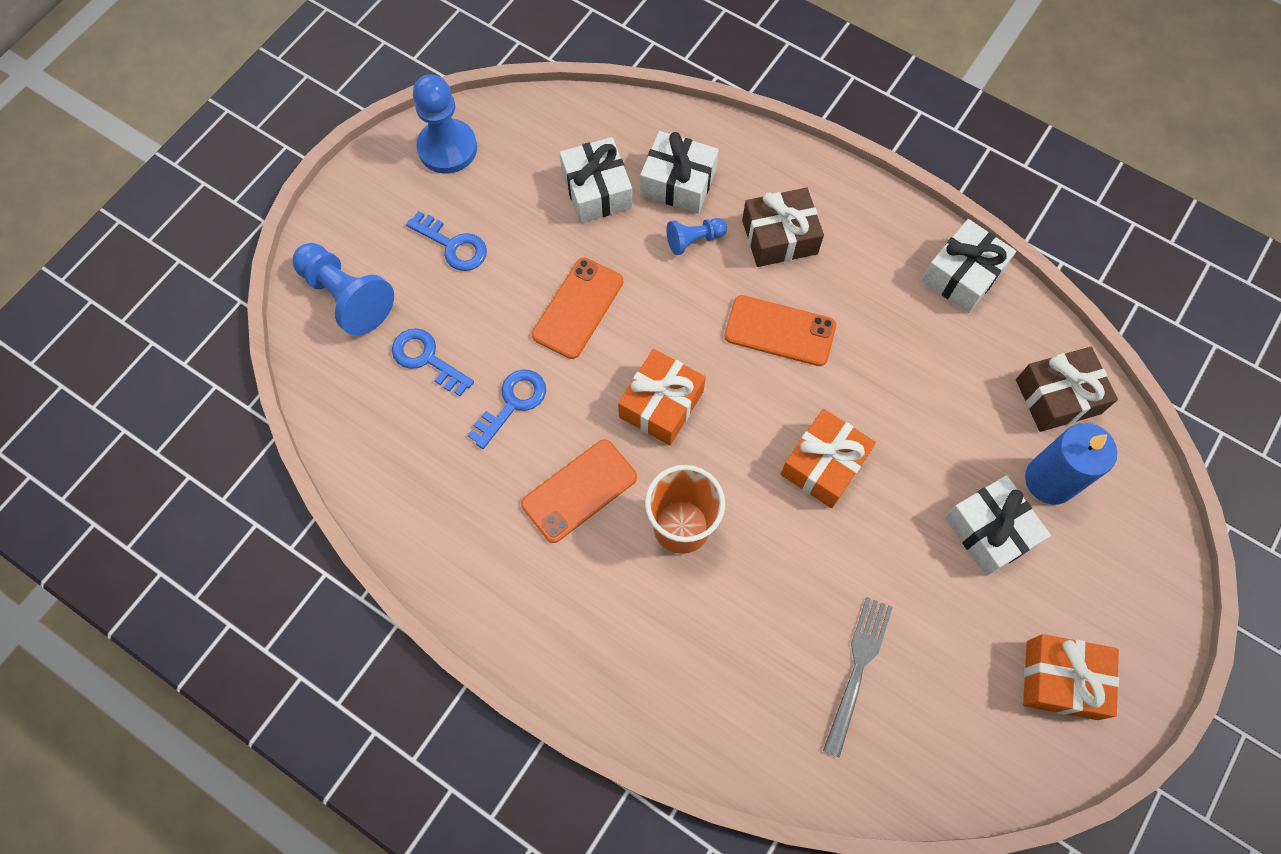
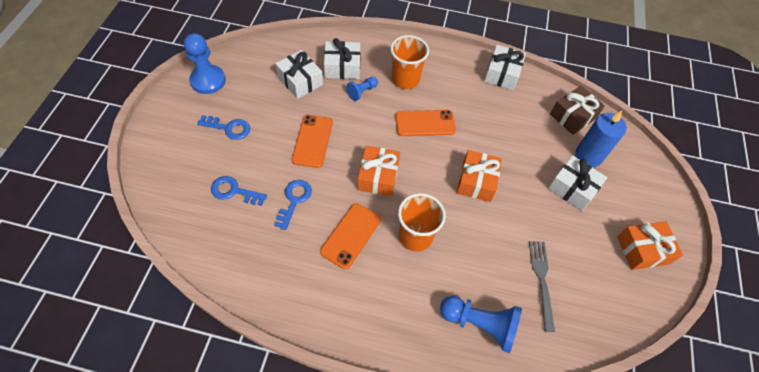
camera: 25 degrees left, 10 degrees down
blue pawn [293,243,394,336] -> blue pawn moved to [440,296,522,353]
brown gift [742,187,824,267] -> orange cup [390,35,429,89]

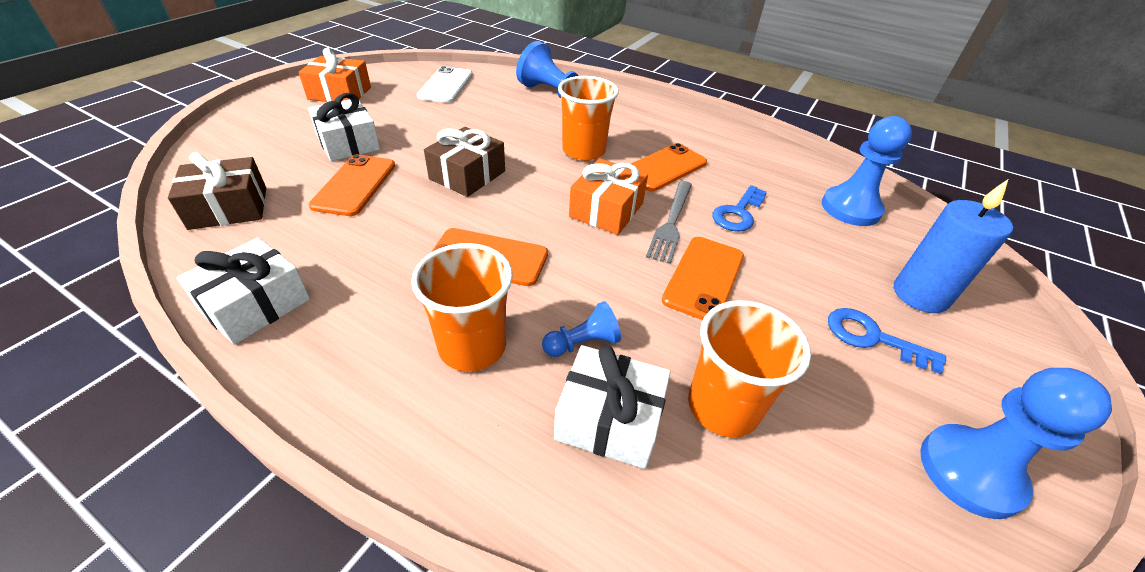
camera: 160 degrees left, 15 degrees down
blue key [211,176,267,206] -> none
white gift [275,50,323,99] -> orange cup [688,300,811,437]
orange gift [457,150,502,202] -> brown gift [424,127,505,197]
grey fork [529,241,555,332] -> grey fork moved to [646,181,692,264]
blue candle [575,111,627,167] -> blue candle moved to [894,179,1013,313]
none -> orange phone [309,154,395,216]
none -> white phone [417,66,473,103]
none -> blue pawn [822,116,912,226]

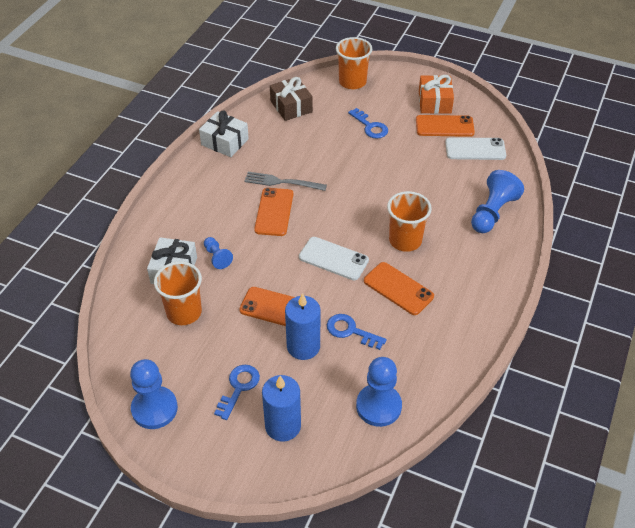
camera: 85 degrees right, 5 degrees up
white gift [308,93,380,161] -> blue key [348,108,388,139]
orange phone [309,154,395,216] -> orange phone moved to [416,115,475,137]
orange cup [411,243,513,372] -> orange cup moved to [336,37,372,89]
brown gift [424,127,505,197] -> none
orange gift [569,158,648,235] -> white phone [299,237,369,280]
grey fork [646,181,692,264] -> grey fork moved to [244,172,327,191]
none -> blue candle [285,293,320,360]

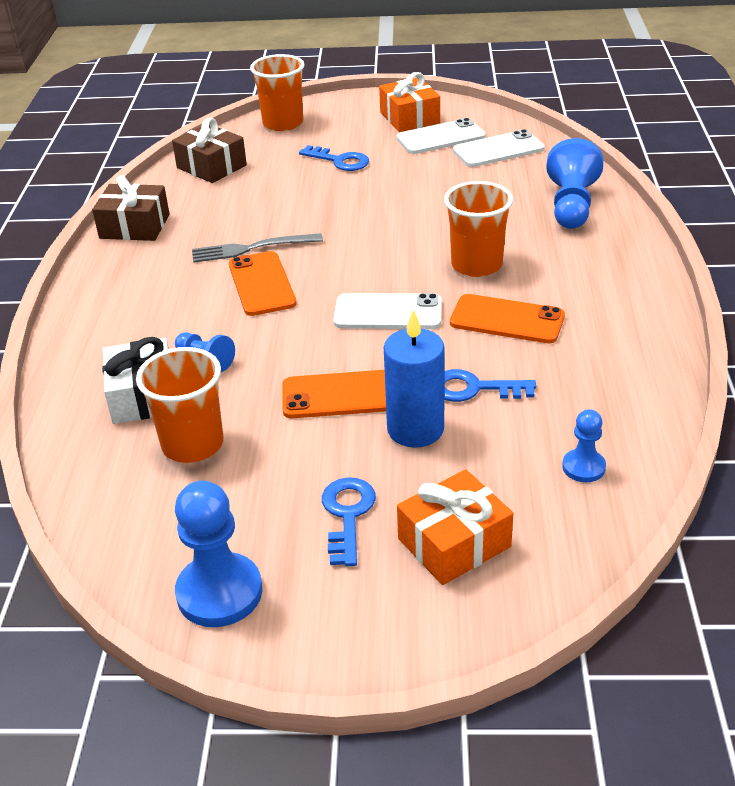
camera: 20 degrees left, 10 degrees down
white gift [199,111,249,157] -> brown gift [92,175,170,241]
blue candle [262,375,301,442] -> orange gift [397,469,513,585]
blue pawn [356,357,402,427] -> blue pawn [562,409,606,482], size x0.55
orange phone [416,115,475,137] -> white phone [396,118,486,154]

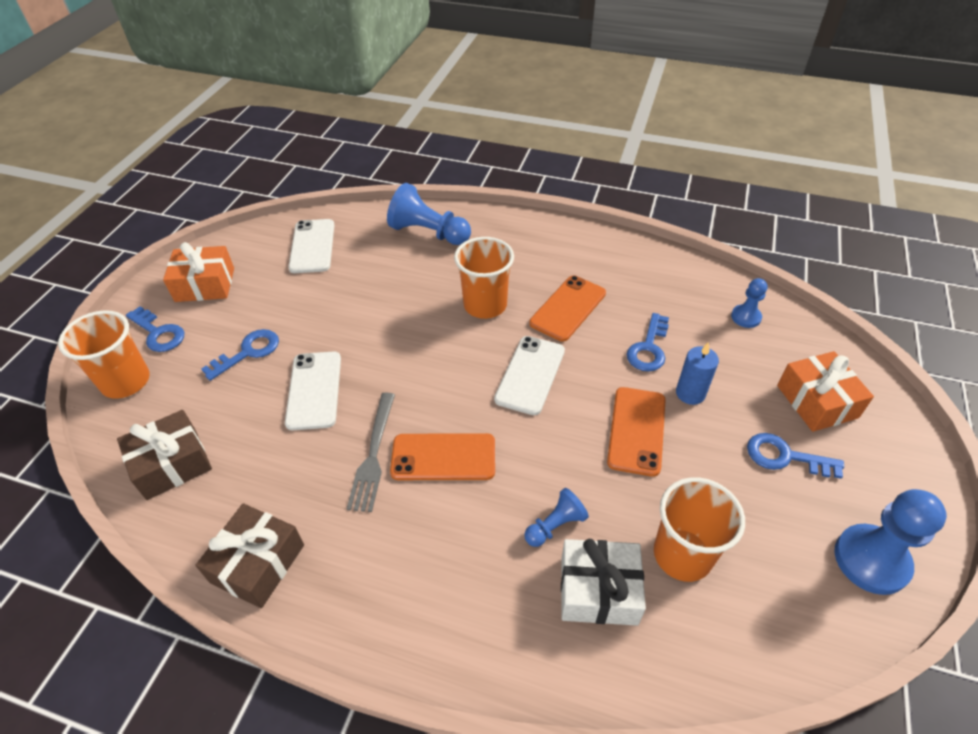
camera: 75 degrees left, 10 degrees up
blue candle [384,309,445,448] -> blue candle [676,342,719,405], size x0.66
white phone [396,118,486,154] -> white phone moved to [285,351,341,430]
none -> blue key [126,306,184,352]

